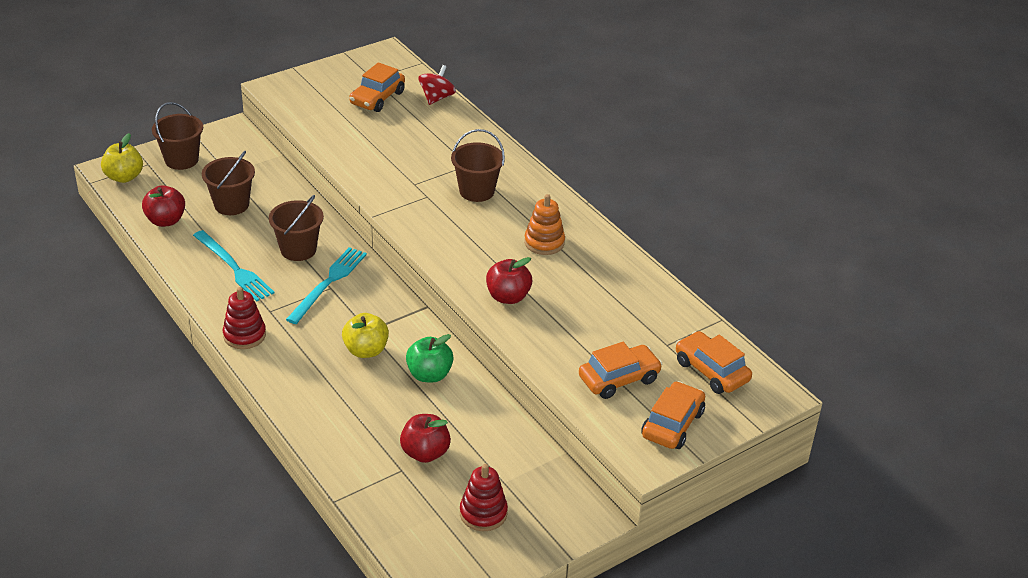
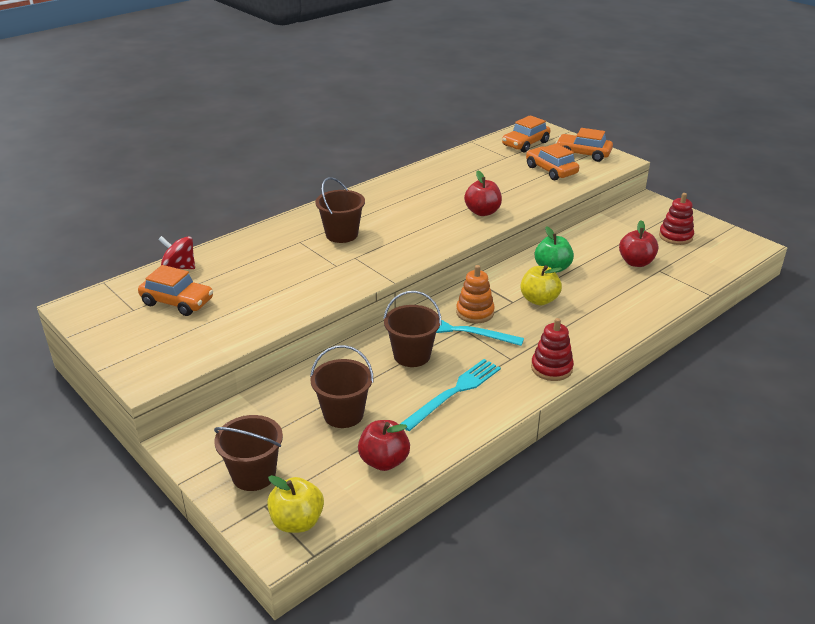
camera: 95 degrees left, 5 degrees down
orange stacking toy [524,194,565,255] -> orange stacking toy moved to [456,265,495,324]

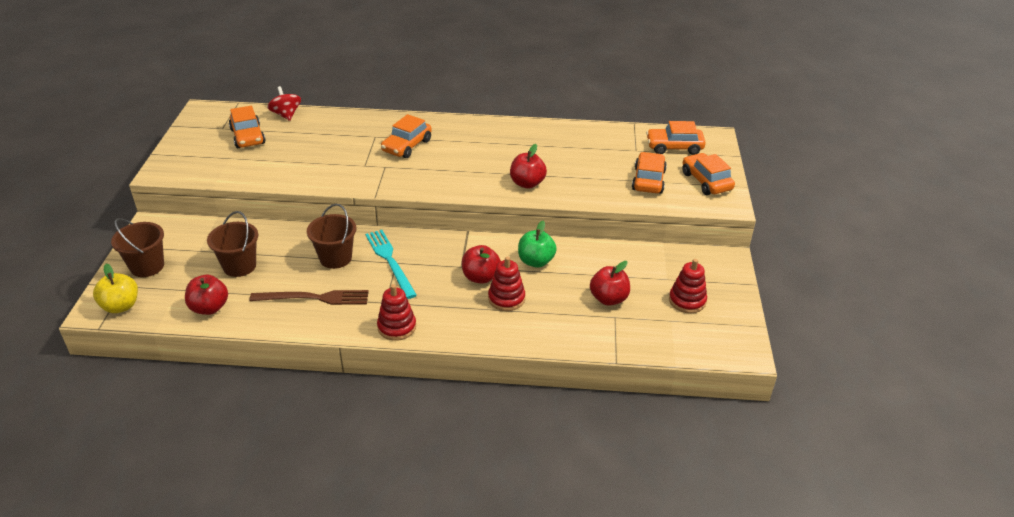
camera: 45 degrees right, 5 degrees up
brown bucket [315,177,365,243] -> orange car [381,114,432,158]
turquoise fork [400,359,501,431] -> brown fork [249,290,369,305]
orange stacking toy [456,265,495,324] -> none
yellow apple [520,265,562,306] -> red apple [462,245,501,284]
none -> red stacking toy [488,256,525,311]

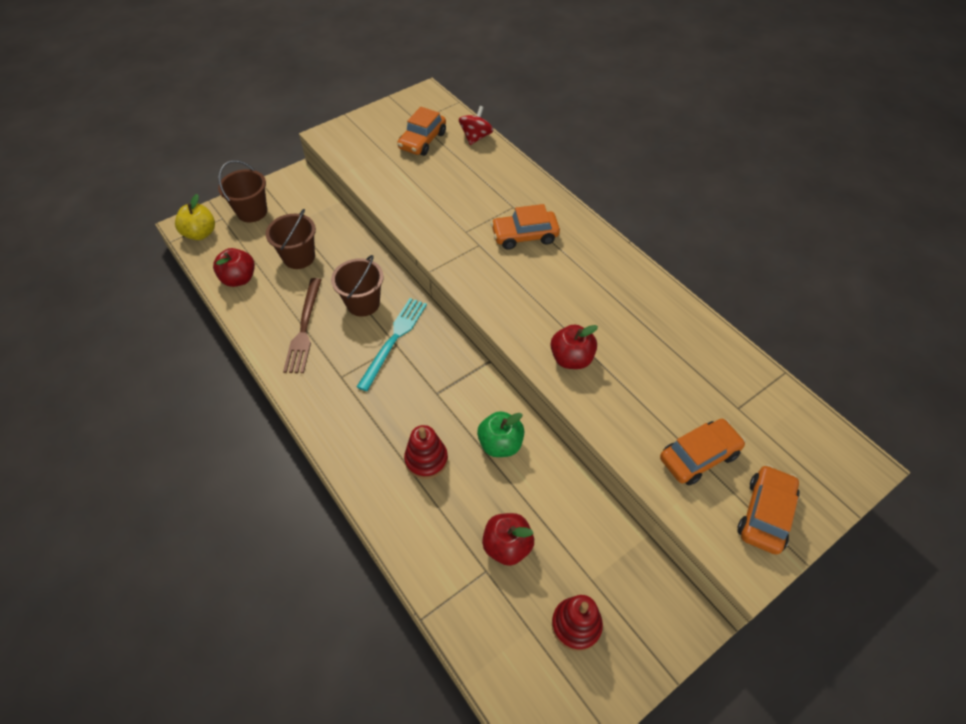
camera: 50 degrees right, 15 degrees up
brown fork [249,290,369,305] -> brown fork turned 45 degrees clockwise [283,278,322,373]
red stacking toy [377,284,416,341] -> none
red apple [462,245,501,284] -> none
orange car [646,121,706,155] -> none

